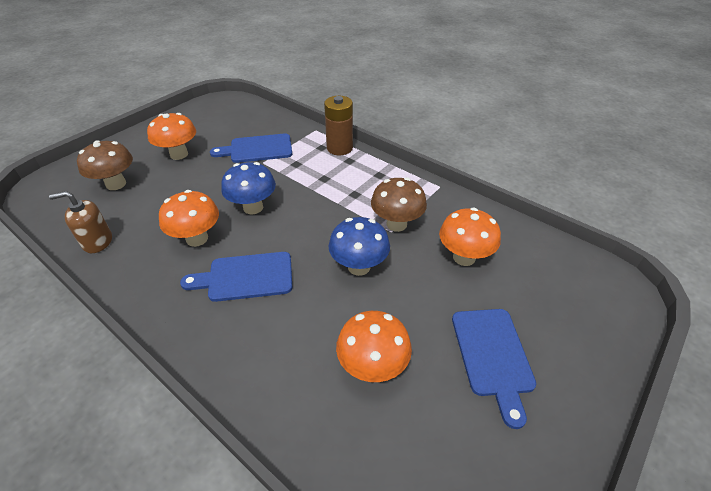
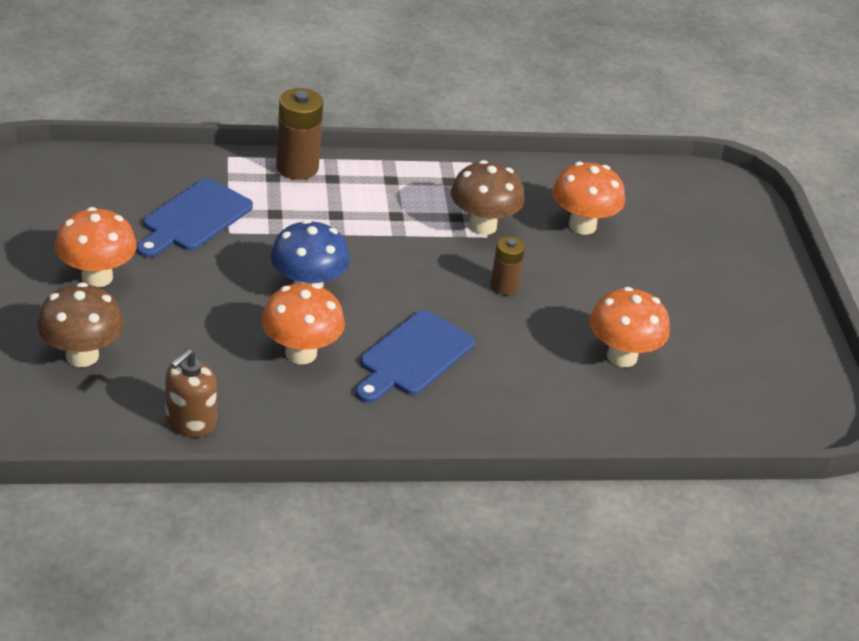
camera: 50 degrees left, 5 degrees down
blue mushroom [329,217,390,276] -> brown battery [490,237,525,295]
blue cutting board [452,309,536,429] -> none

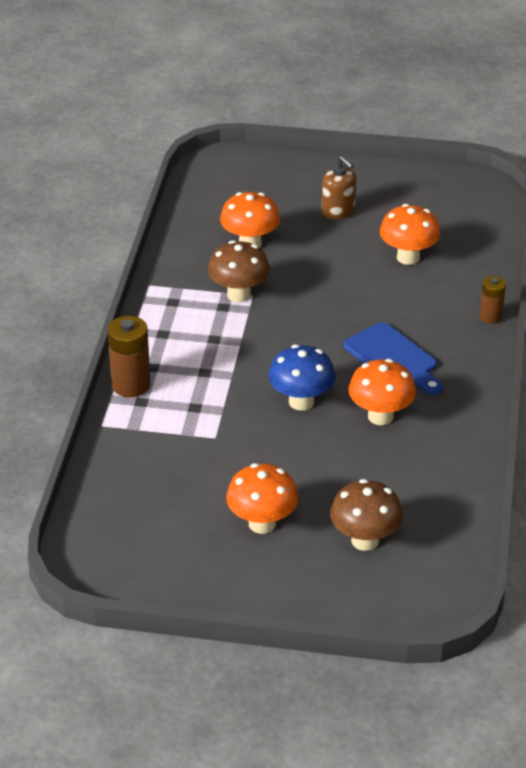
camera: 70 degrees left, 0 degrees up
blue cutting board [137,178,253,258] -> none
brown soap dispenser [165,348,217,437] -> brown soap dispenser moved to [322,156,356,220]
brown battery [490,237,525,295] -> brown battery moved to [479,276,506,324]

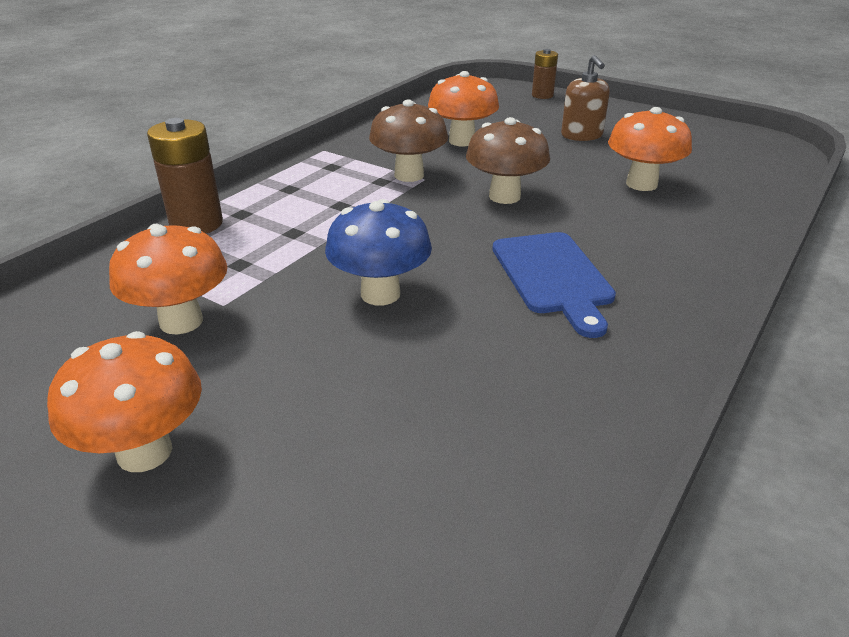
camera: 25 degrees right, 5 degrees down
brown mushroom [330,479,403,551] -> brown mushroom moved to [466,117,550,204]
orange mushroom [348,359,416,425] -> orange mushroom moved to [109,224,227,334]
brown battery [479,276,506,324] -> brown battery moved to [532,49,558,99]

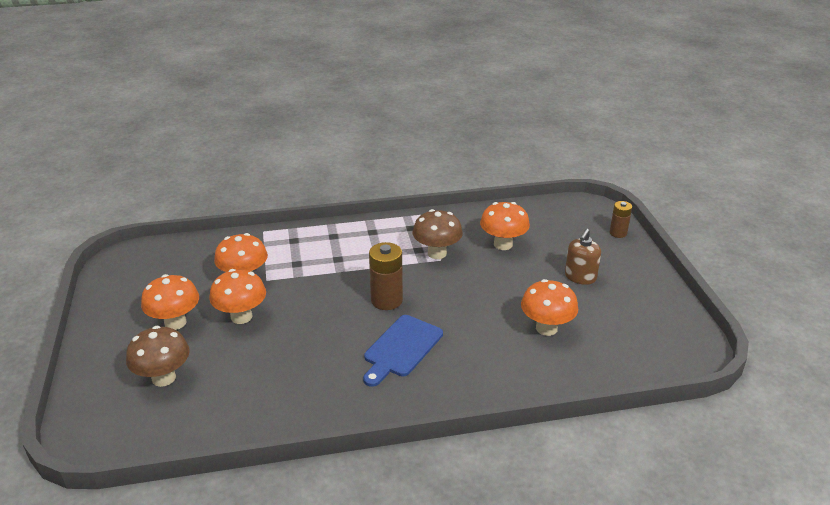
camera: 45 degrees right, 0 degrees up
brown battery [147,118,223,233] -> brown battery moved to [369,242,403,310]
blue mushroom [325,199,432,305] -> none
brown mushroom [466,117,550,204] -> brown mushroom moved to [126,326,190,387]
none -> orange mushroom [209,269,266,324]

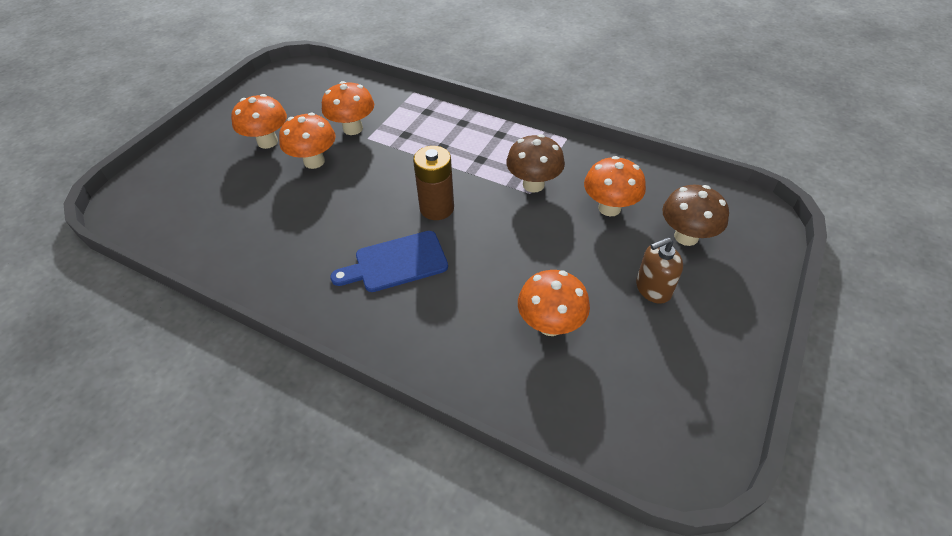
camera: 40 degrees right, 15 degrees up
brown mushroom [126,326,190,387] -> brown mushroom moved to [662,185,729,246]
brown battery [610,201,632,238] -> none

